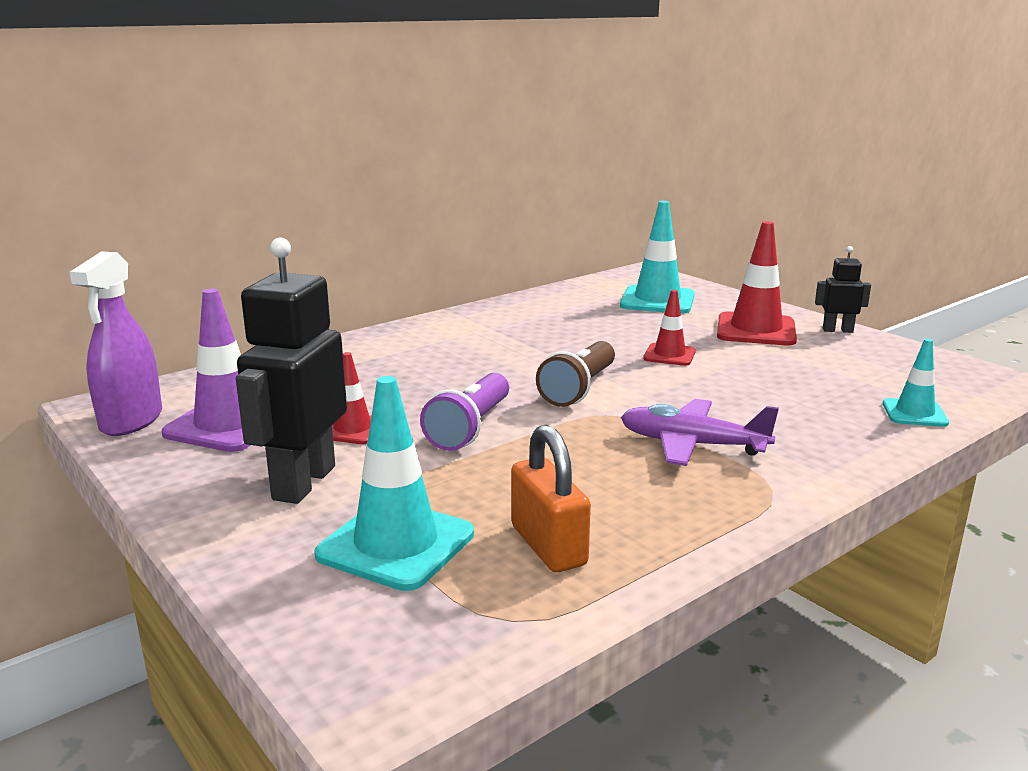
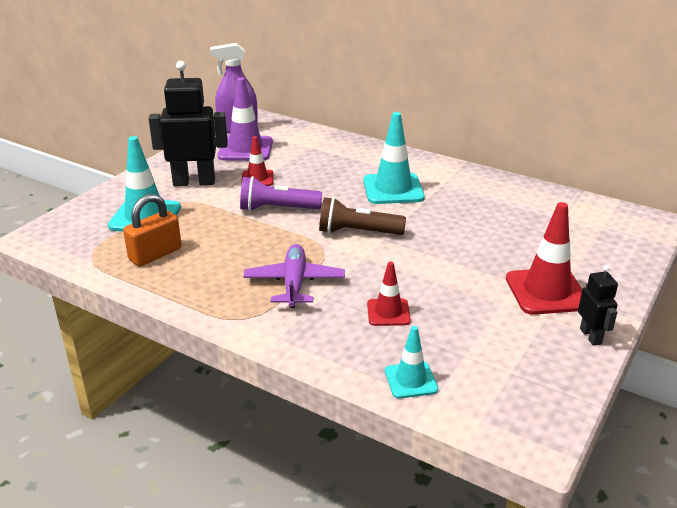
camera: 70 degrees right, 10 degrees up
turquoise traffic cone [620,201,695,314] -> turquoise traffic cone moved to [363,112,425,204]
red traffic cone [643,290,696,366] -> red traffic cone moved to [367,262,411,326]

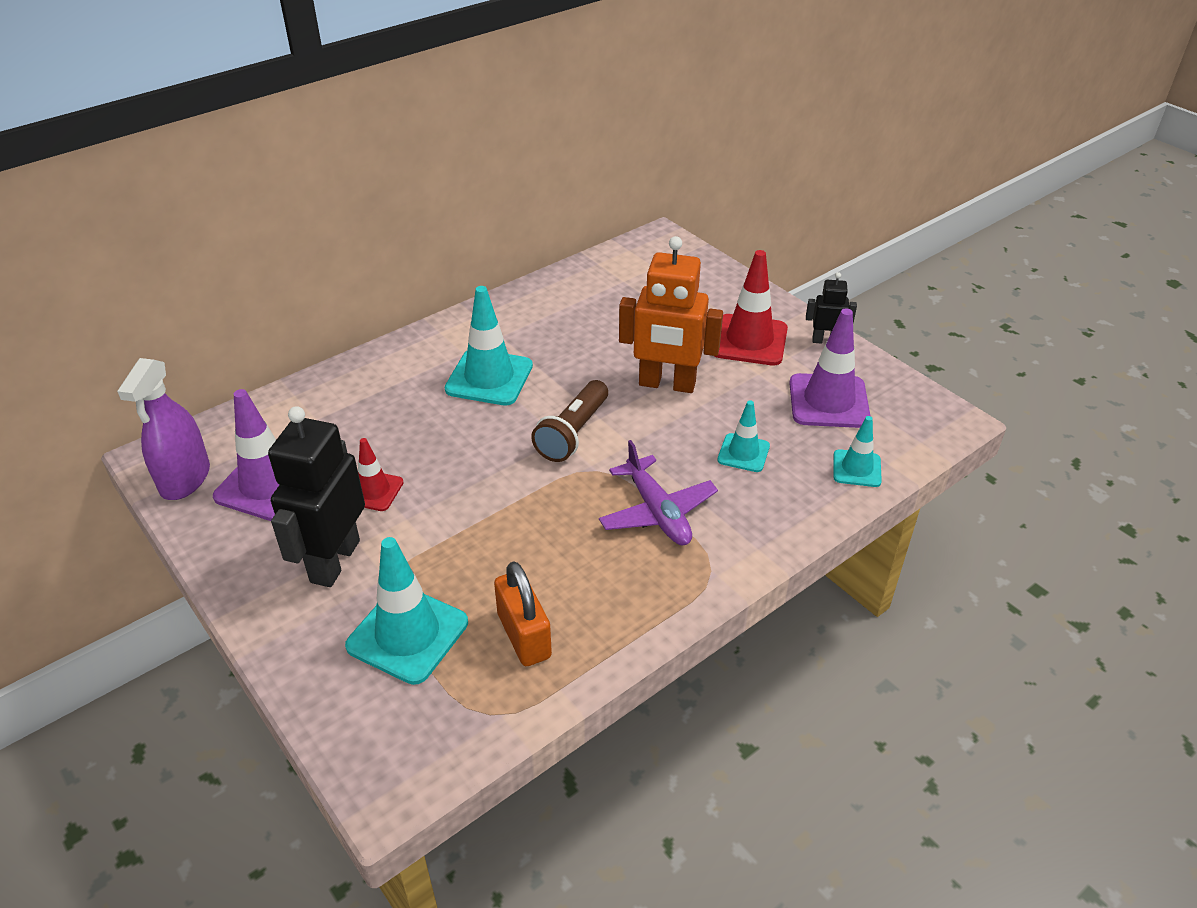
camera: 70 degrees left, 10 degrees up
purple flashlight [240,176,322,211] -> none
purple plane [243,244,345,308] -> purple plane turned 135 degrees counterclockwise [599,440,718,545]
red traffic cone [367,262,411,326] -> turquoise traffic cone [717,401,770,472]
none -> orange robot [619,236,723,393]
none -> purple traffic cone [789,308,870,428]

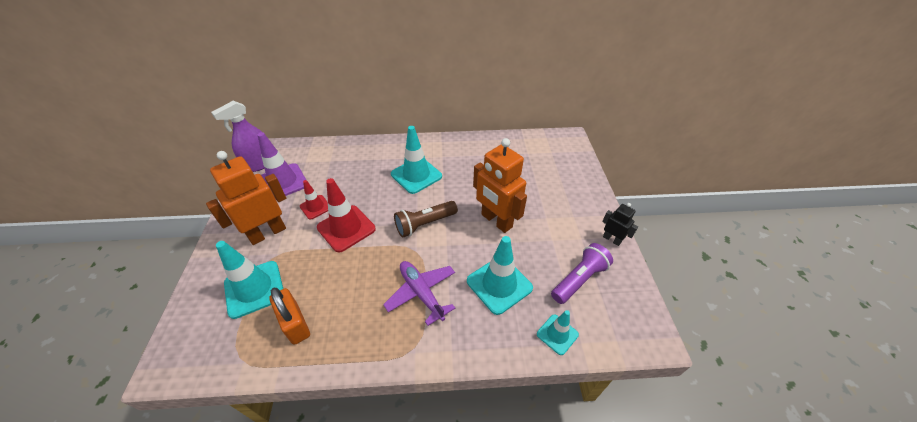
camera: 35 degrees right, 5 degrees up
black robot [268,406,365,587] -> orange robot [206,151,286,245]
orange padlock [494,561,552,666] -> orange padlock turned 45 degrees counterclockwise [269,288,310,345]
purple plane [599,440,718,545] -> purple plane turned 135 degrees clockwise [383,261,455,326]
red traffic cone [715,250,788,366] -> red traffic cone moved to [317,178,376,252]
turquoise traffic cone [717,401,770,472] -> turquoise traffic cone [467,236,533,315], size x1.74
purple traffic cone [789,308,870,428] -> purple flashlight [551,243,613,304]

